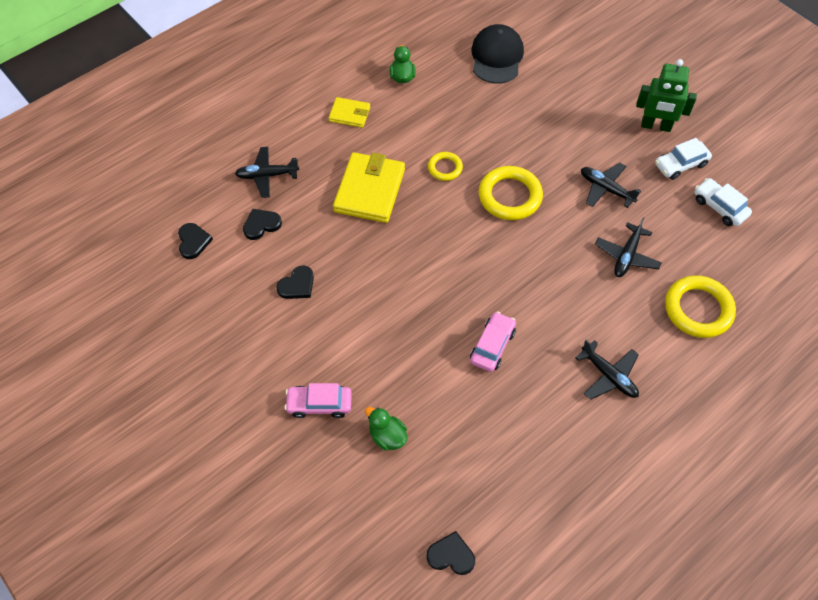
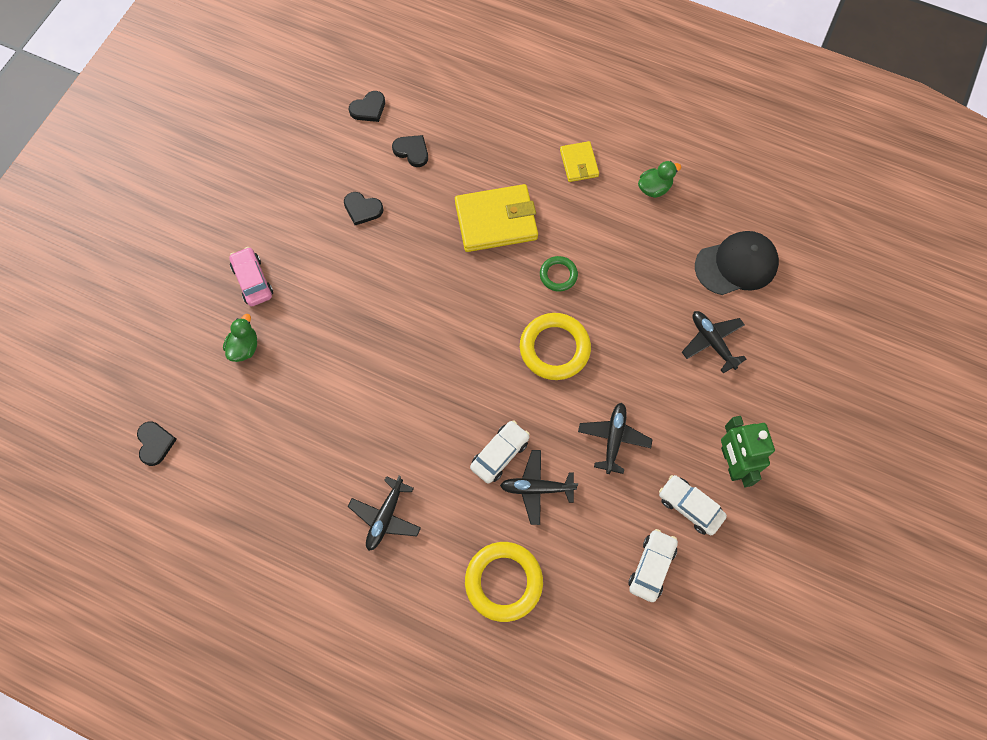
camera: 65 degrees right, 10 degrees up
black plane [235,147,299,198] -> black plane moved to [682,311,747,373]
yellow ring [428,152,463,181] -> green ring [540,256,578,292]
pink car [470,311,516,372] -> none
none -> white car [470,420,530,483]

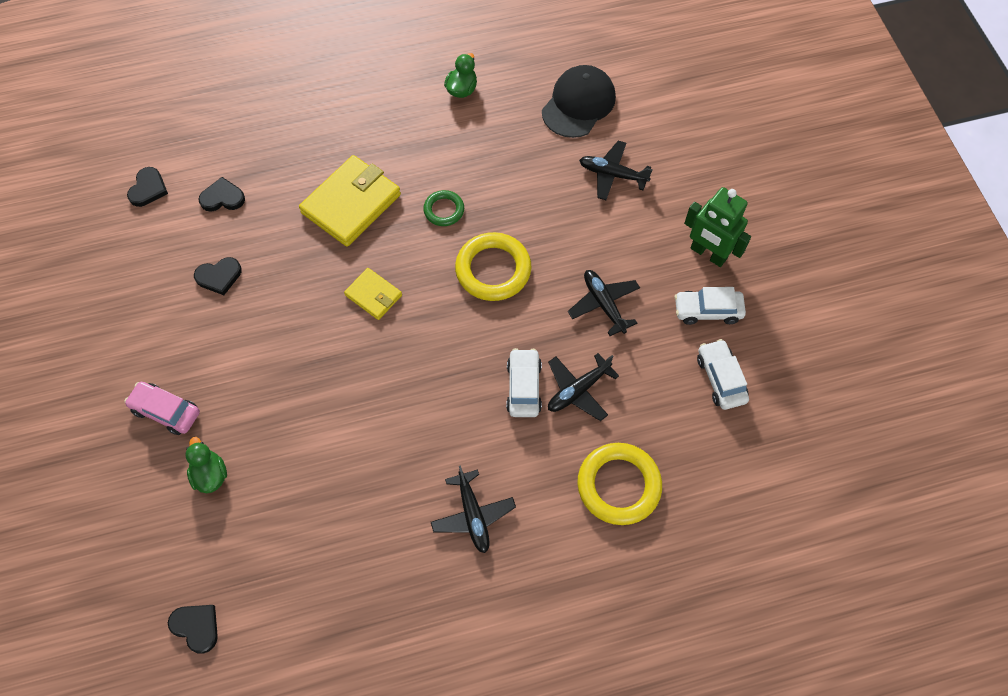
camera: 40 degrees left, 5 degrees down
yellow wallet [560,141,599,182] -> yellow wallet moved to [344,268,402,320]

